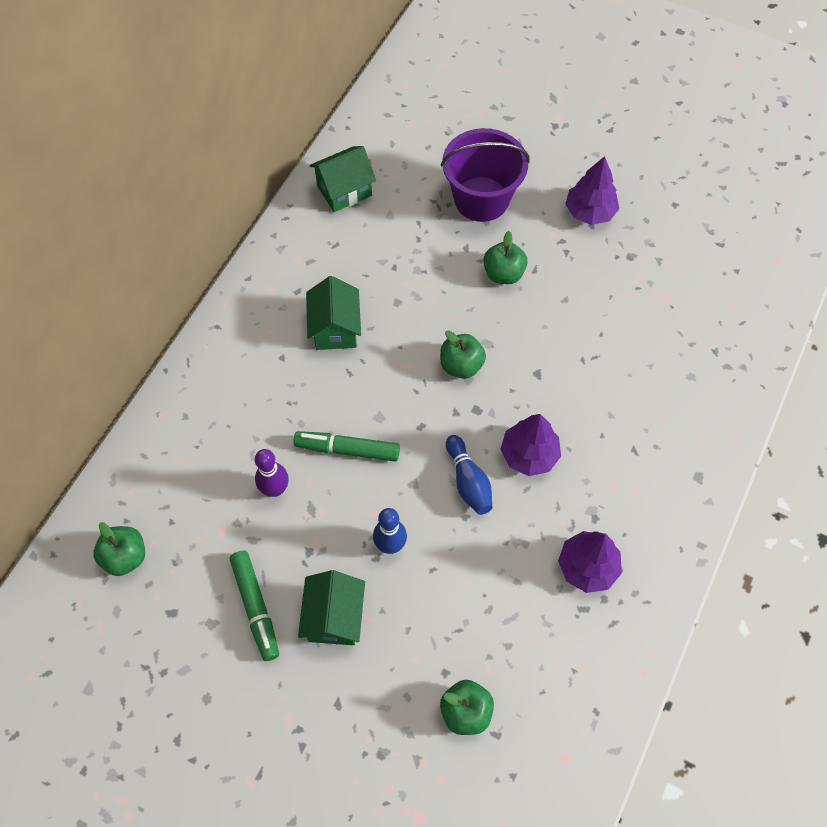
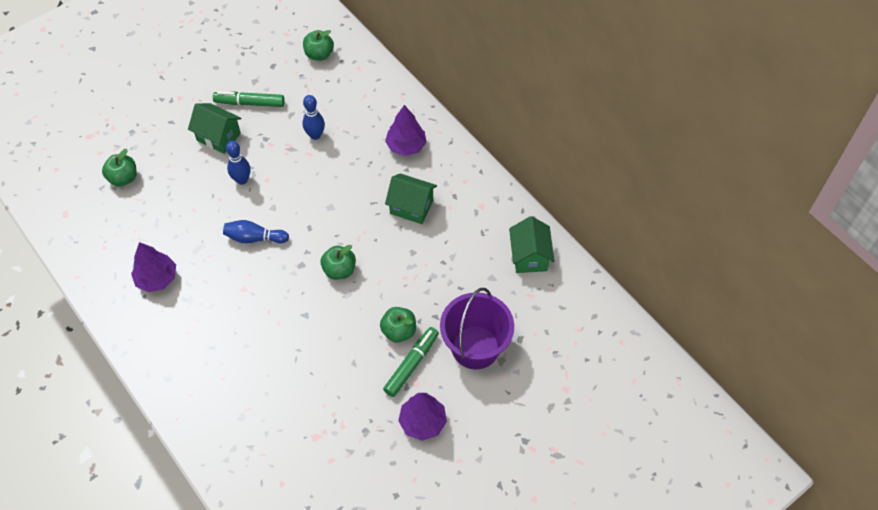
camera: 115 degrees right, 5 degrees down
purple bowling pin [255,449,289,497] -> blue bowling pin [303,95,325,140]
green marker [293,431,400,462] -> green marker moved to [383,327,439,397]
purple tree [501,414,561,476] -> purple tree moved to [385,105,427,156]

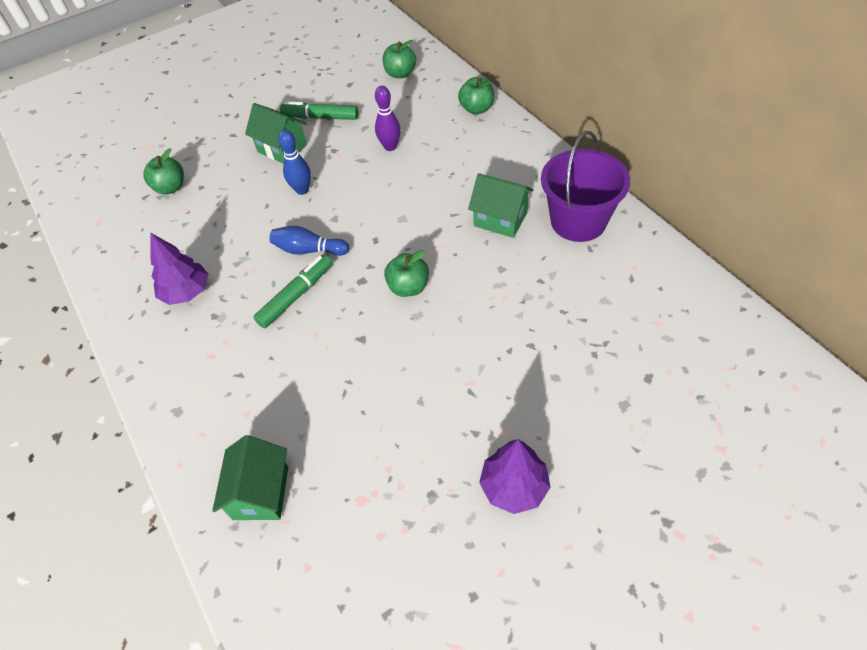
camera: 10 degrees right, 5 degrees down
blue bowling pin [303,95,325,140] -> purple bowling pin [375,86,401,151]
green apple [380,307,416,343] -> green apple moved to [458,77,494,114]
green marker [383,327,439,397] -> green marker moved to [254,254,332,328]
purple tree [385,105,427,156] -> none
purple bucket [440,288,514,369] -> purple bucket moved to [541,131,630,242]
green house [509,216,554,273] -> green house moved to [212,435,288,520]

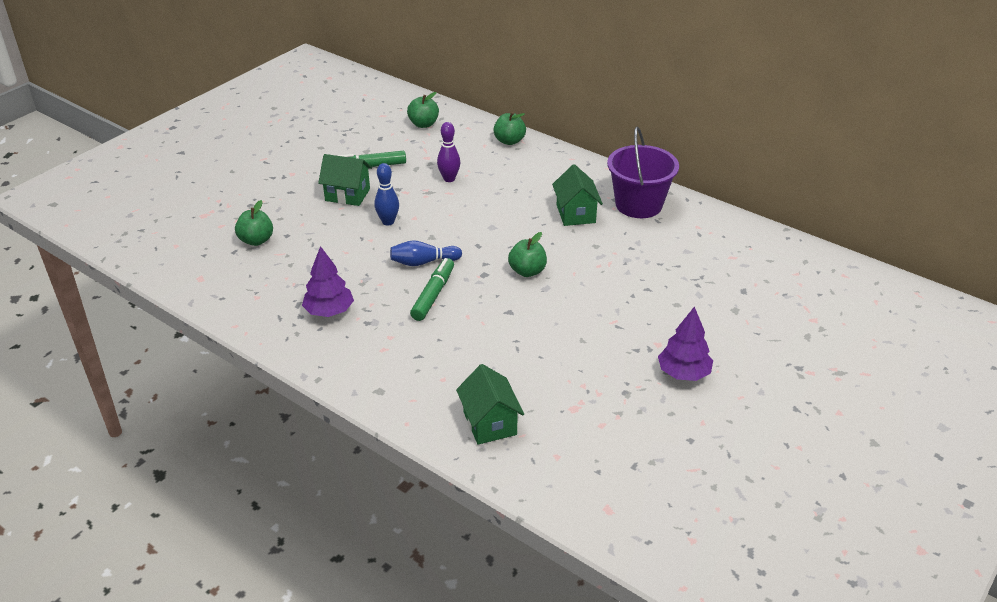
camera: 25 degrees left, 15 degrees down
green house [468,173,533,238] -> green house turned 75 degrees clockwise [552,164,603,226]

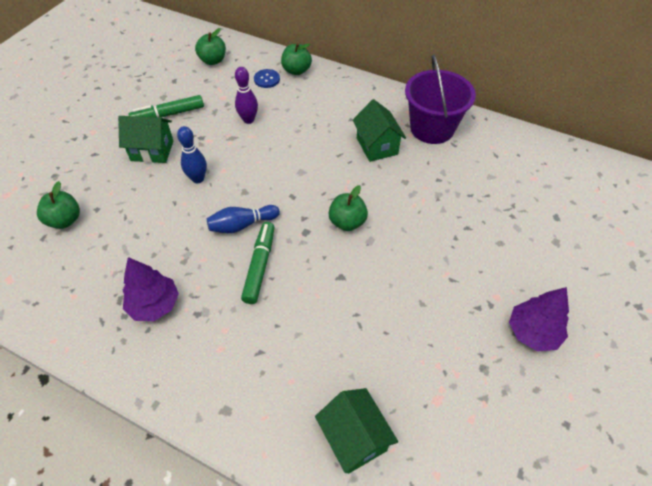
camera: 10 degrees left, 15 degrees up
none -> blue button [254,69,280,88]

